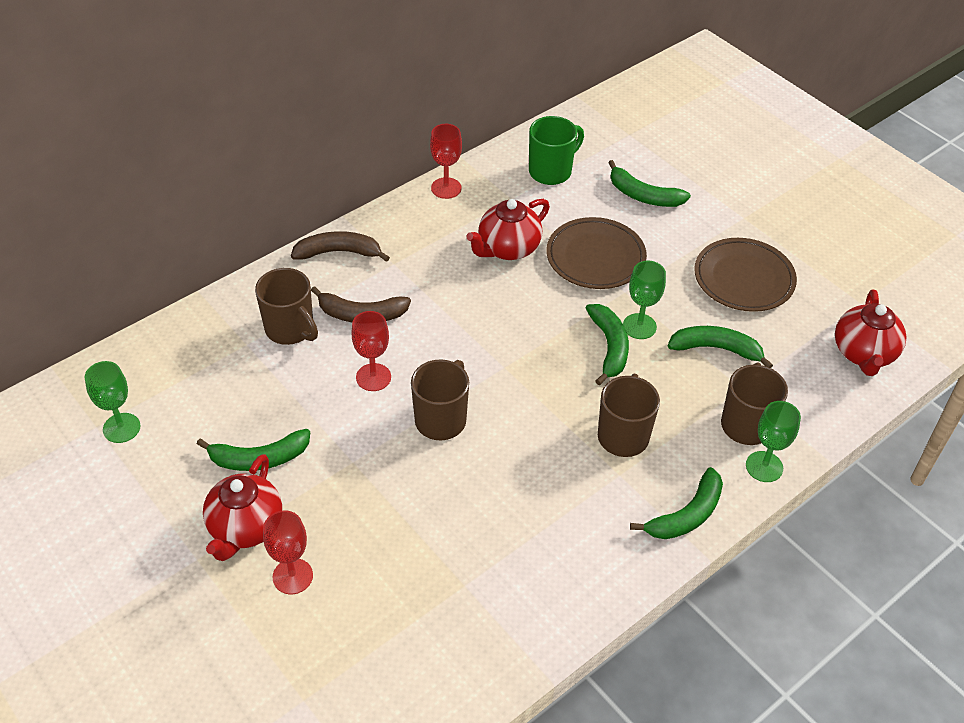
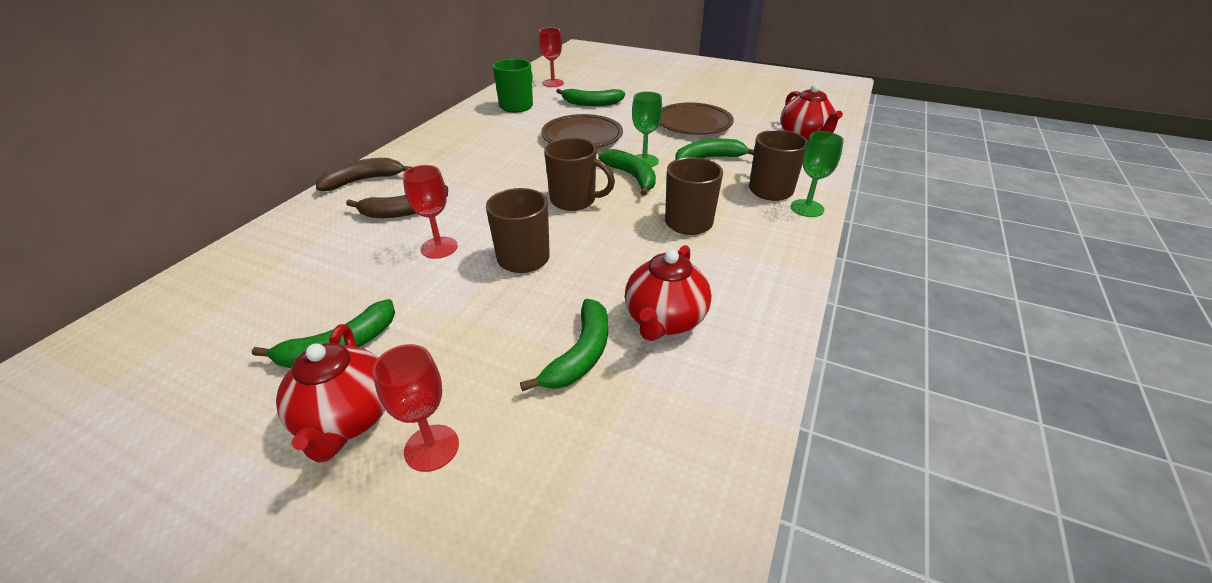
camera: 25 degrees left, 10 degrees down
green goblet [84,361,140,443] -> none
brown mug [255,268,318,345] -> brown mug moved to [544,138,615,211]
red goblet [430,124,462,199] -> red goblet moved to [539,28,564,87]
red teapot [466,199,550,260] -> red teapot moved to [625,245,711,341]
green banana [630,467,723,539] -> green banana moved to [520,299,608,391]

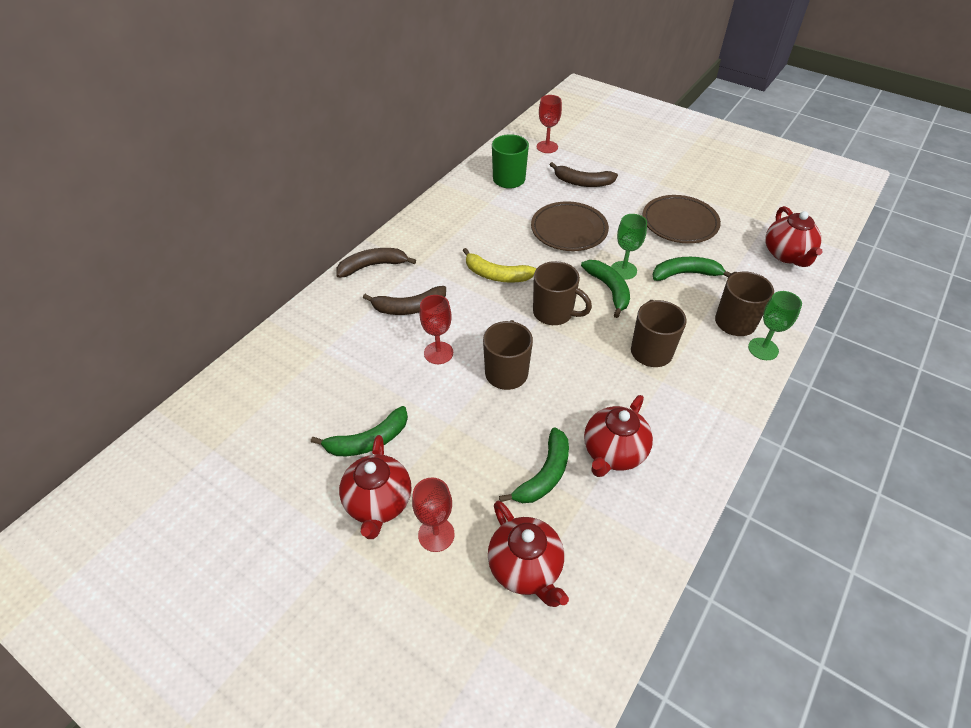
camera: 10 degrees right, 10 degrees up
green banana [556,89,625,106] -> brown banana [550,162,618,187]
none -> yellow banana [463,248,536,283]
none -> red teapot [488,501,569,607]

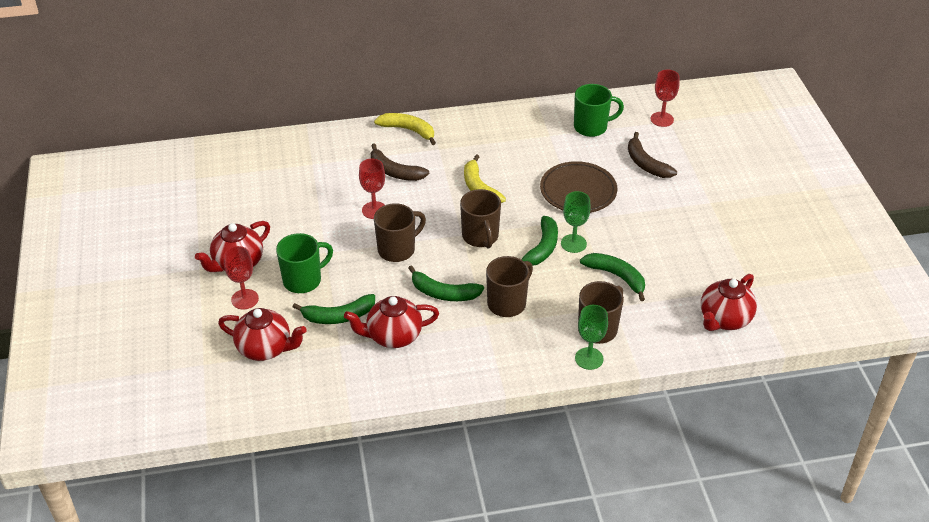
camera: 45 degrees right, 5 degrees down
green banana [311,406,408,456] -> green banana moved to [408,265,484,301]
brown banana [336,248,416,278] -> yellow banana [374,113,436,145]
red teapot [488,501,569,607] -> red teapot turned 90 degrees counterclockwise [218,308,307,361]
brown plate [643,195,721,243] -> none
none -> green mug [276,233,333,293]

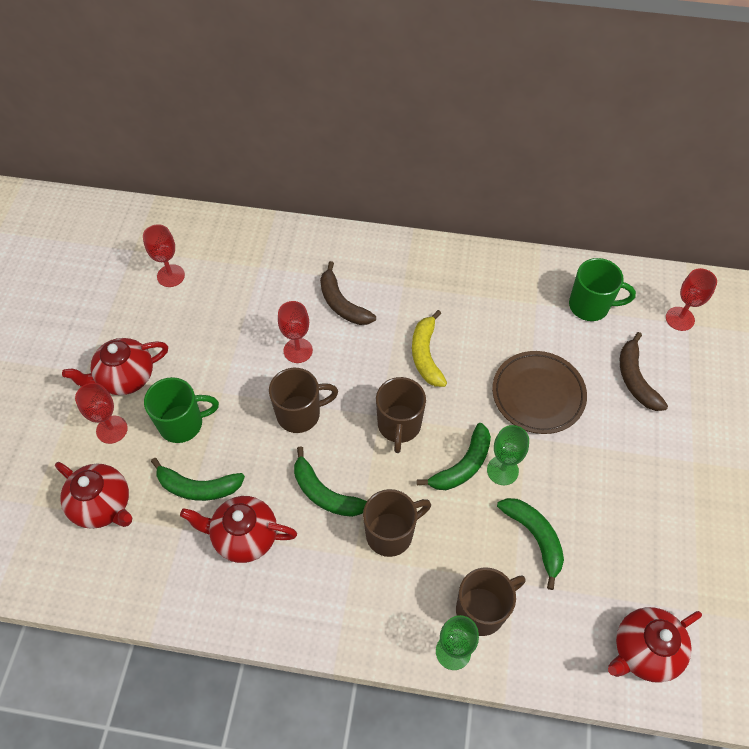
camera: 20 degrees right, 15 degrees up
yellow banana [374,113,436,145] -> none
none -> red goblet [143,224,185,287]

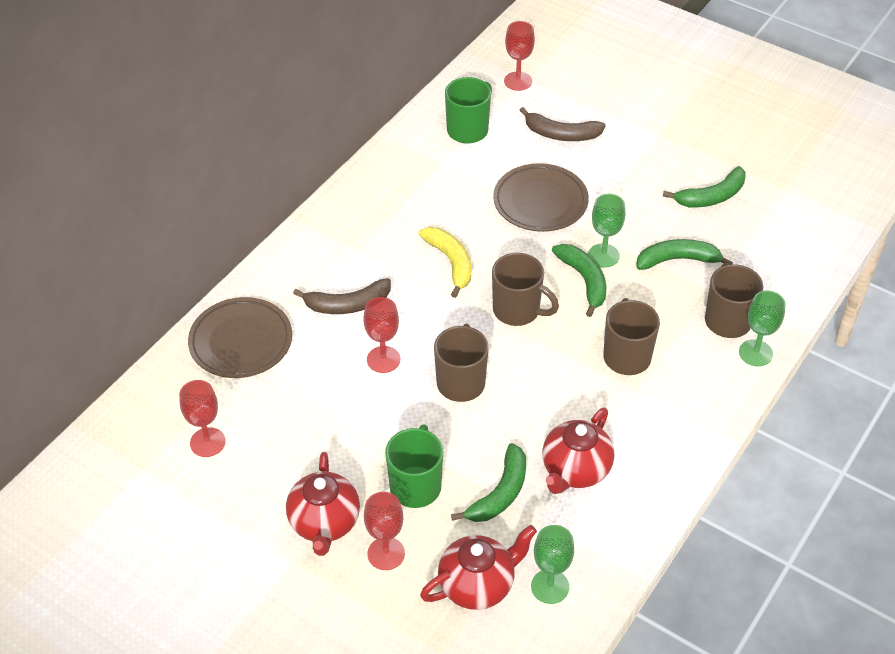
camera: 65 degrees left, 10 degrees down
green banana [294,446,367,517] -> green banana moved to [663,166,746,207]
yellow banana [412,310,447,387] -> yellow banana turned 135 degrees counterclockwise [418,227,471,298]
red teapot [608,607,702,683] -> none
none -> brown plate [188,297,292,378]
none -> green goblet [531,525,574,604]

